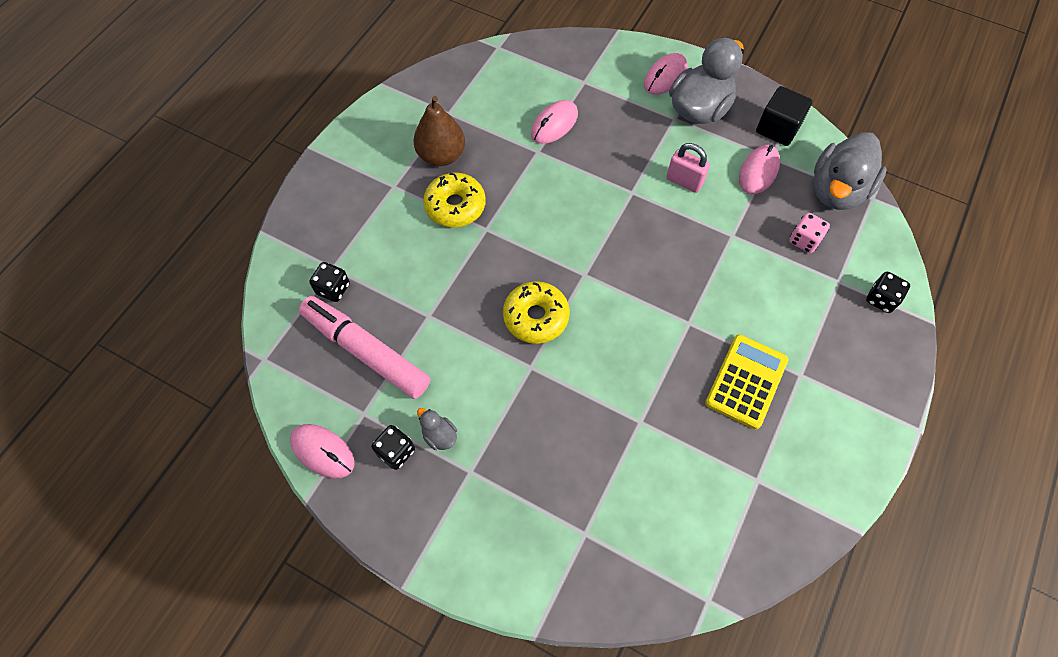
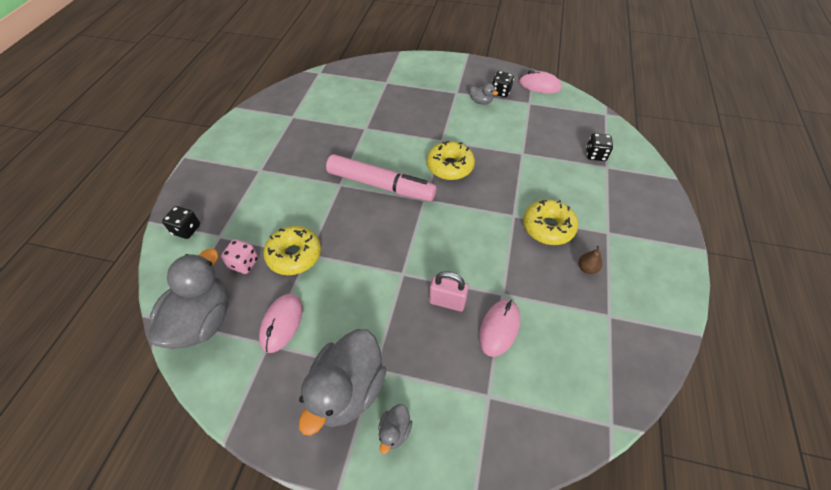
camera: 165 degrees right, 10 degrees down
pink marker [299,296,430,399] -> pink marker moved to [326,154,436,201]
brown pear [413,96,465,166] -> brown pear [579,246,602,274], size x0.46
pink mouse [644,53,687,95] -> grey duck [378,404,412,454]
pink padlock [666,143,710,193] -> pink padlock moved to [429,271,469,311]
yellow calculator [705,334,788,430] -> none
black cube [756,86,812,146] -> none
none -> yellow donut [263,226,321,275]

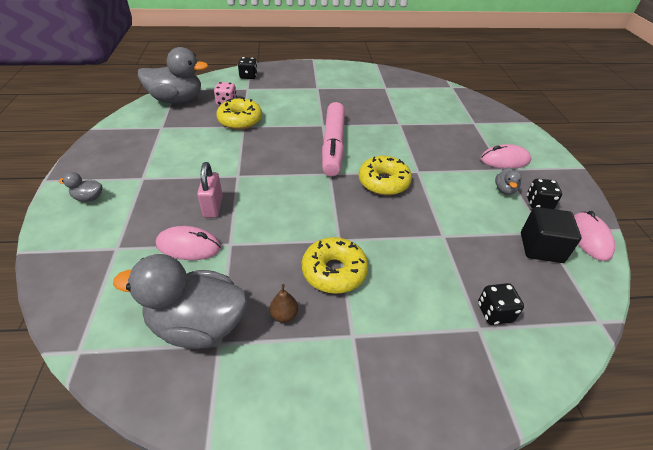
camera: 70 degrees right, 10 degrees down
pink mouse [259,294,303,353] -> pink mouse moved to [480,144,531,169]
grey duck [299,329,387,436] -> grey duck moved to [113,254,247,349]
none -> black cube [521,207,581,263]

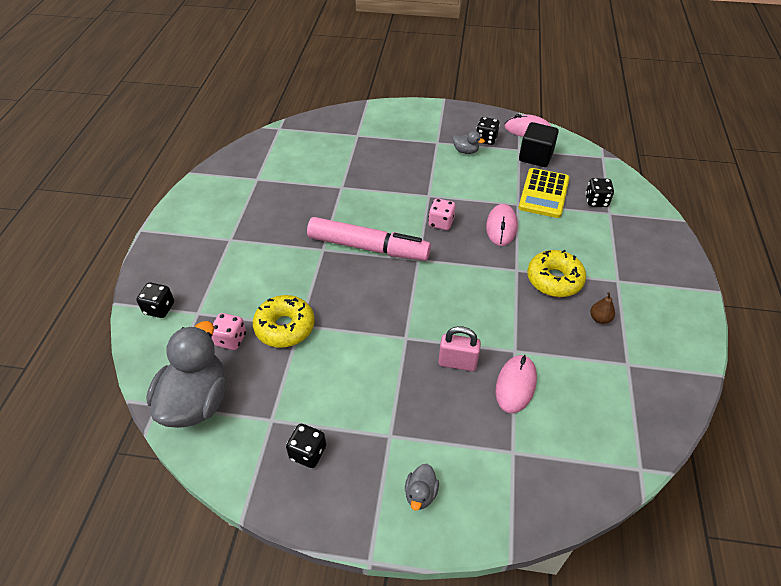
camera: 75 degrees left, 5 degrees up
grey duck [113,254,247,349] -> none
yellow donut [358,156,412,195] -> pink dice [428,198,456,230]
pink mouse [480,144,531,169] -> pink mouse moved to [486,204,518,246]
none -> black dice [286,424,326,468]
none -> yellow calculator [519,168,570,218]

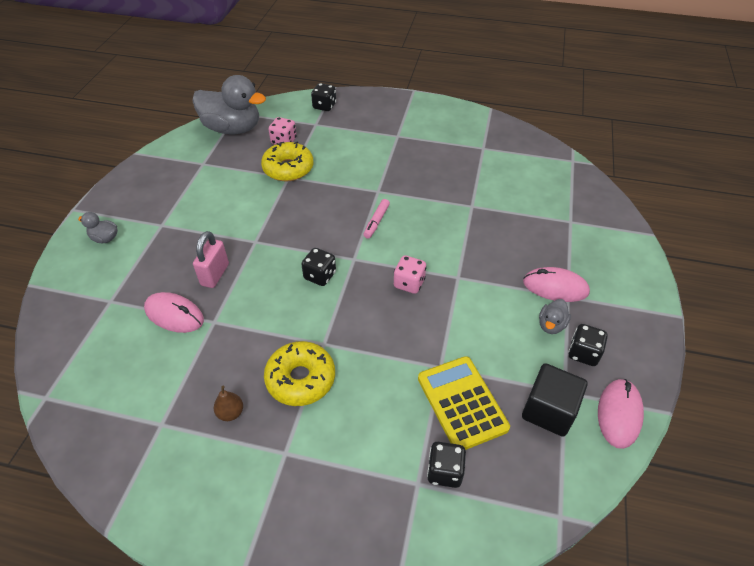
camera: 95 degrees right, 0 degrees up
black dice [286,424,326,468] -> black dice moved to [301,248,336,286]
pink marker [307,217,431,261] -> pink marker [363,199,390,239], size x0.41
pink mouse [486,204,518,246] -> pink mouse moved to [523,267,590,302]
yellow calculator [519,168,570,218] -> yellow calculator turned 45 degrees clockwise [418,356,510,450]

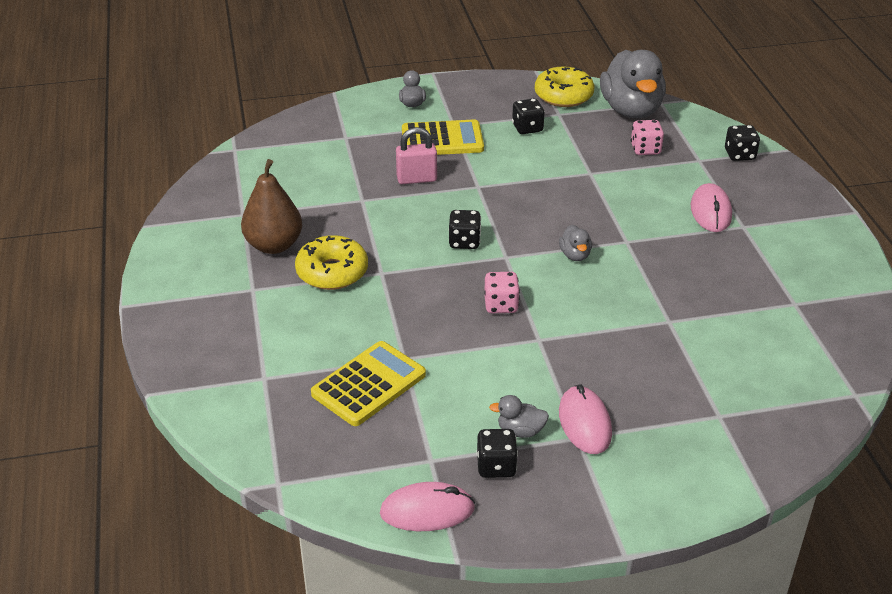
camera: 65 degrees right, 10 degrees down
pink mouse [144,292,204,333] -> pink mouse moved to [691,183,732,232]
brown pear [214,386,243,421] -> brown pear [241,159,302,254], size x2.16
yellow donut [261,141,314,181] -> yellow donut moved to [535,67,595,107]
pink marker [363,199,390,239] -> grey duck [559,225,592,261]
black dice [427,442,466,488] -> black dice moved to [512,98,545,134]
black cube [522,363,587,437] -> none
none -> yellow calculator [402,120,484,155]

